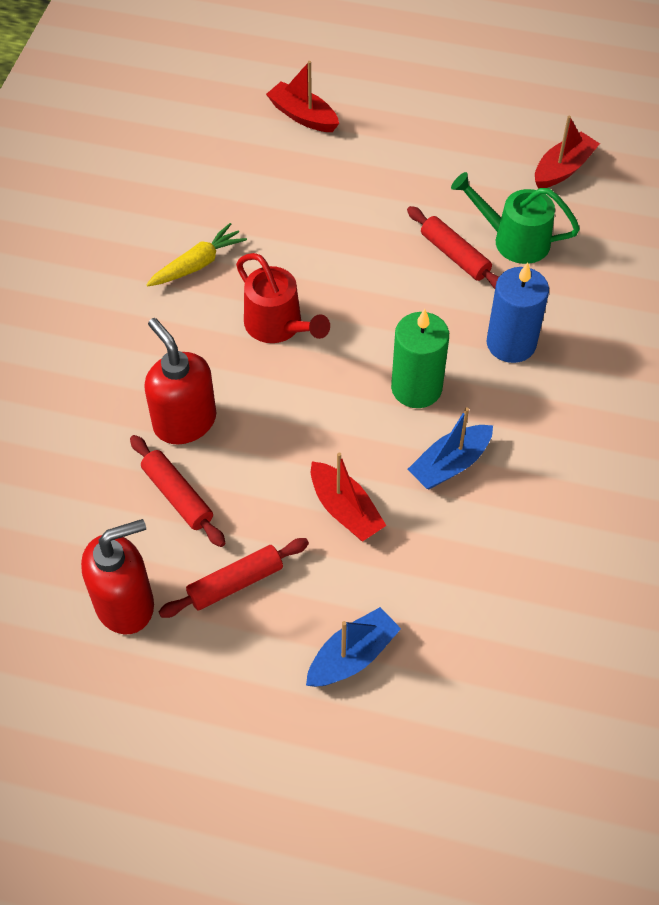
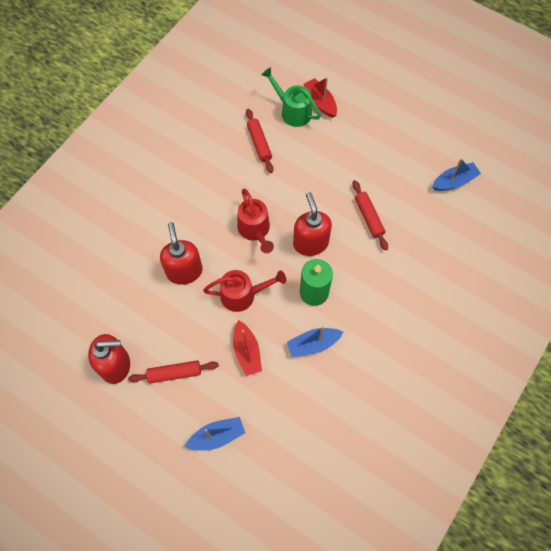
camera: 20 degrees right, 10 degrees up
red rolling pin [130,435,225,547] -> red rolling pin moved to [246,109,273,173]
yellow carrot [146,223,247,286] -> none
green watering can [451,172,580,264] -> green watering can moved to [261,67,321,127]
blue candle [487,262,549,363] -> none
red boat [535,116,600,189] -> blue boat [432,158,481,191]
none -> red watering can [203,270,286,312]
none -> red soap dispenser [293,192,332,256]

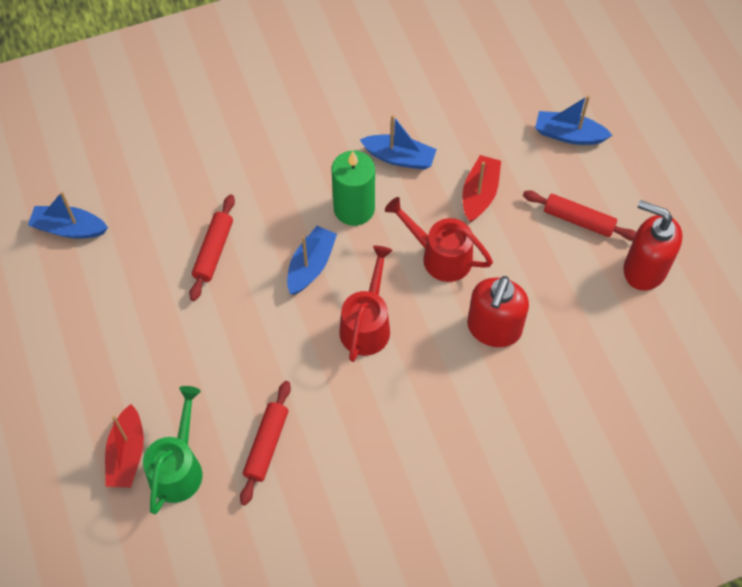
camera: 145 degrees left, 5 degrees down
green watering can [261,67,321,127] -> green watering can turned 150 degrees counterclockwise [143,386,202,514]
red soap dispenser [293,192,332,256] -> blue boat [287,226,337,295]

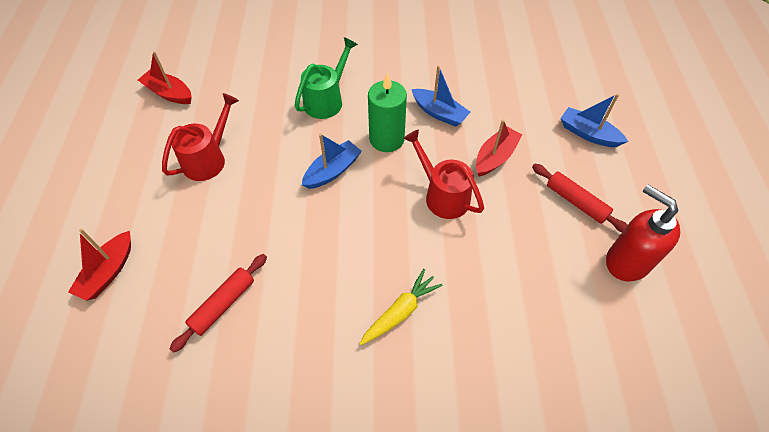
camera: 20 degrees right, 5 degrees down
blue boat [28,192,108,239] -> red boat [138,51,192,104]
green watering can [143,386,202,514] -> green watering can moved to [294,37,358,119]
red rolling pin [189,194,235,301] -> none
red watering can [339,246,393,362] -> red watering can moved to [162,93,239,181]
red soap dispenser [467,276,529,347] -> none
none -> yellow carrot [359,269,443,345]

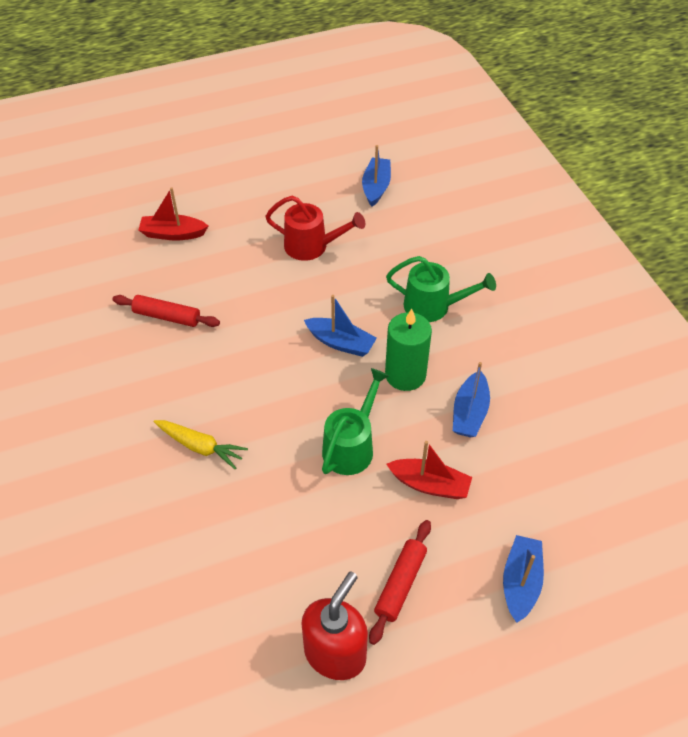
camera: 70 degrees right, 5 degrees down
red boat [138,51,192,104] -> blue boat [362,145,391,207]
red watering can [403,129,484,219] -> green watering can [322,368,389,475]

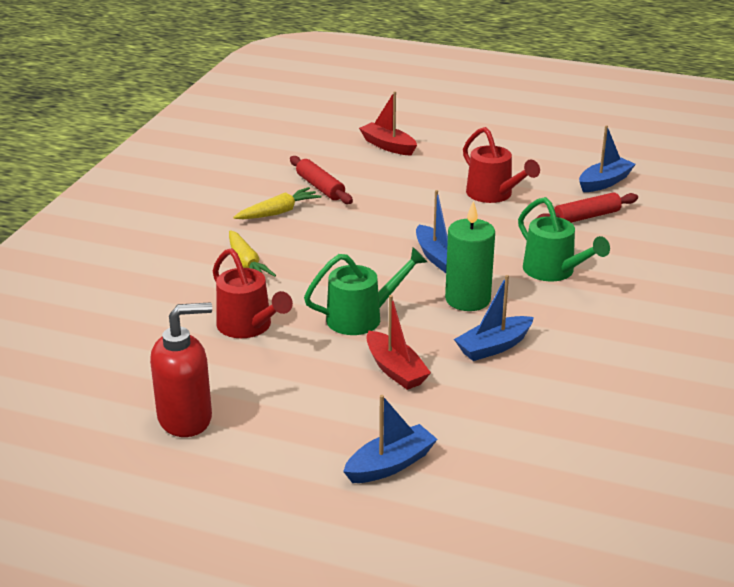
camera: 40 degrees right, 20 degrees down
red rolling pin [369,520,431,645] -> red rolling pin moved to [537,192,638,223]
none -> red watering can [213,248,293,338]
none -> yellow carrot [233,187,322,219]

